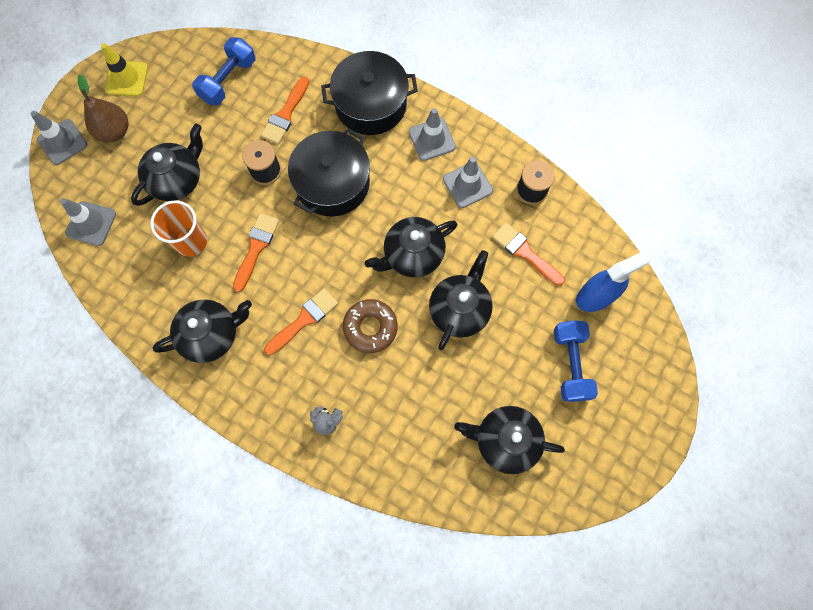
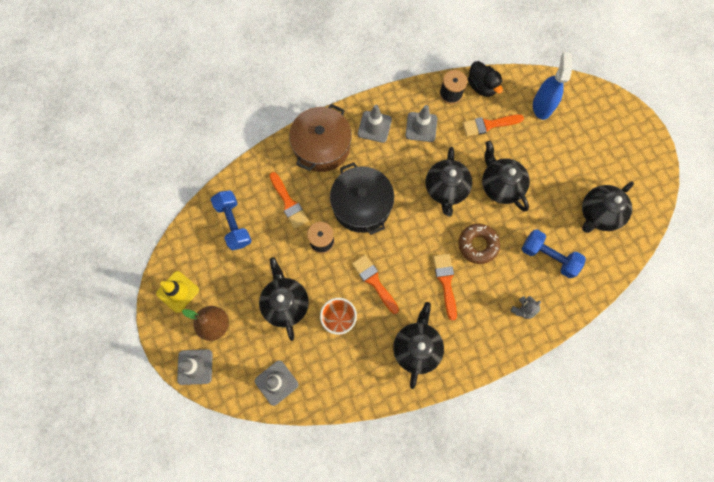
camera: 55 degrees left, 0 degrees up
black pot [321,51,418,135] -> brown pot [289,104,352,172]
blue dumbbell [554,320,598,402] -> blue dumbbell moved to [522,230,586,278]
none -> black duck [468,61,503,97]

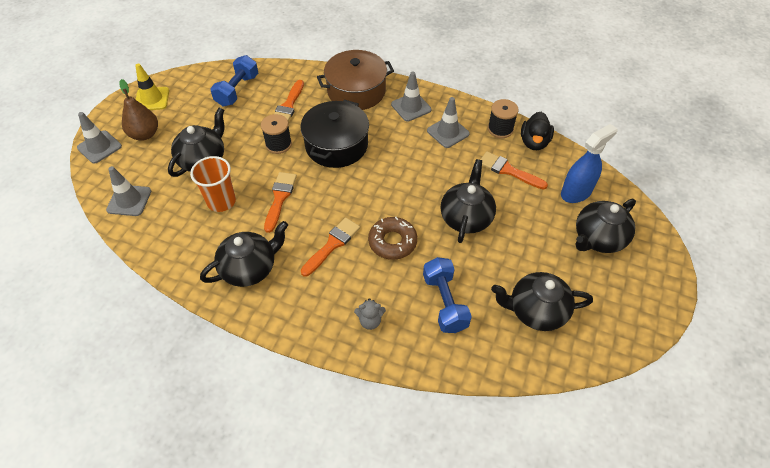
camera: 45 degrees right, 20 degrees down
black teapot [425,147,472,217] -> black teapot moved to [576,199,636,253]

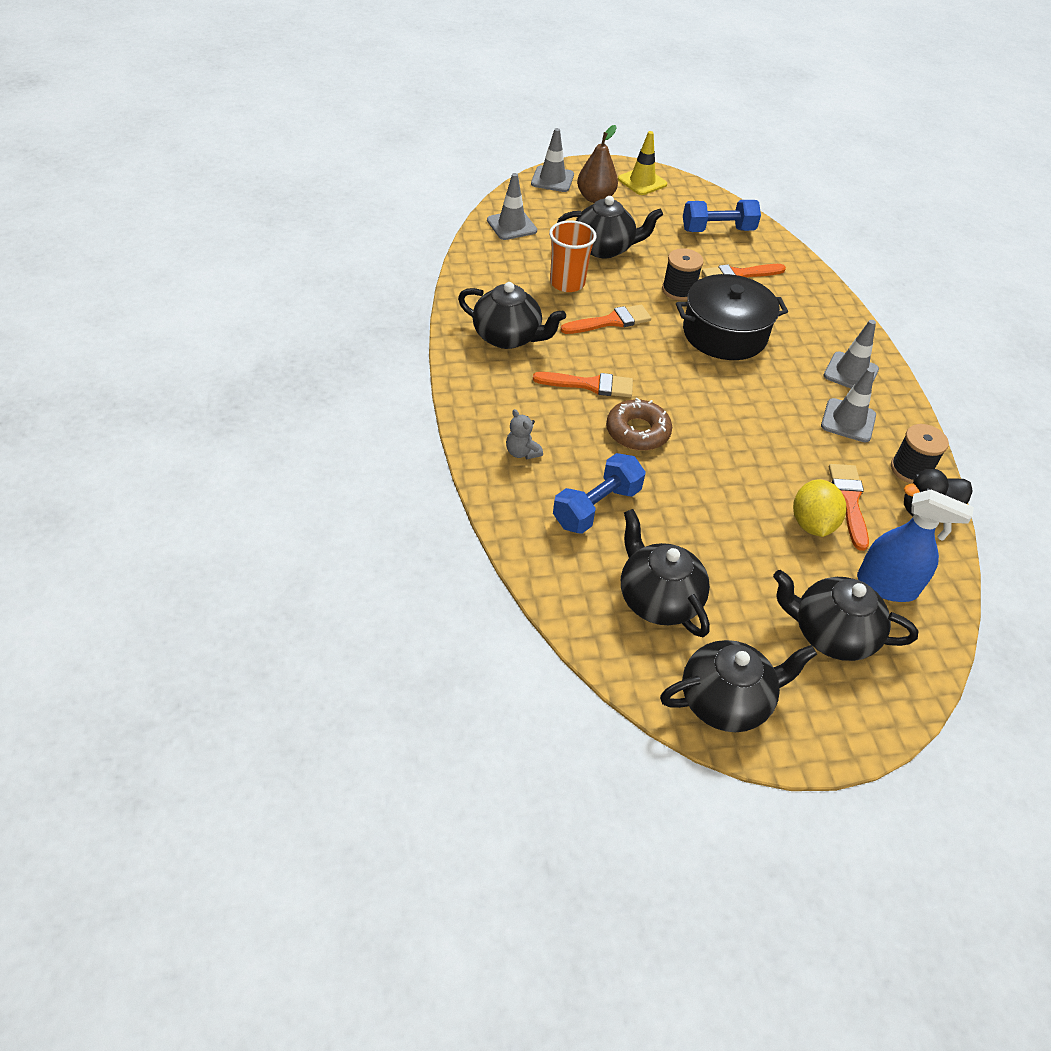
camera: 55 degrees right, 5 degrees down
brown pot [317,50,394,110] -> none
black teapot [441,159,496,243] -> black teapot moved to [660,640,817,732]
none -> yellow lemon [793,479,846,537]

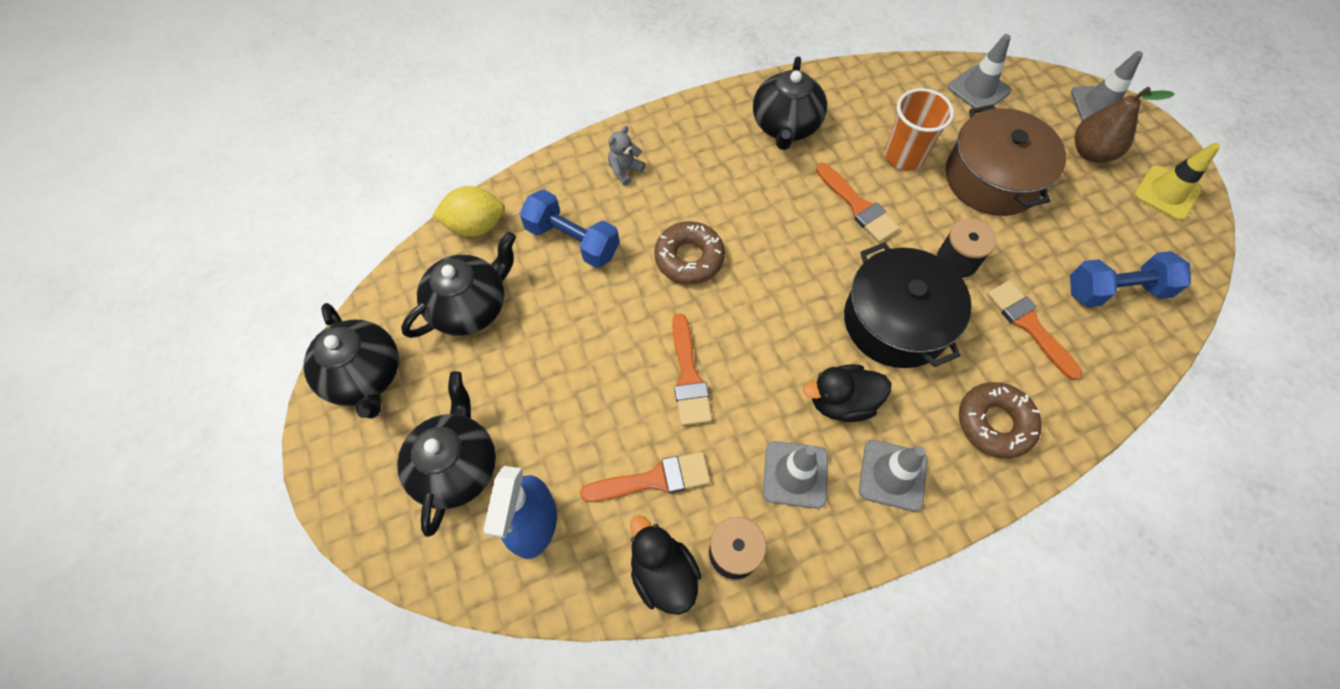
camera: 80 degrees right, 15 degrees up
orange brush [533,372,633,397] -> orange brush moved to [672,313,712,426]
black teapot [557,196,663,258] -> brown pot [946,104,1066,216]
blue dumbbell [683,200,761,232] -> blue dumbbell turned 75 degrees counterclockwise [1070,251,1191,307]
yellow lemon [793,479,846,537] -> yellow lemon moved to [432,186,505,237]
none -> black duck [803,364,891,422]
none -> brown donut [959,382,1042,459]

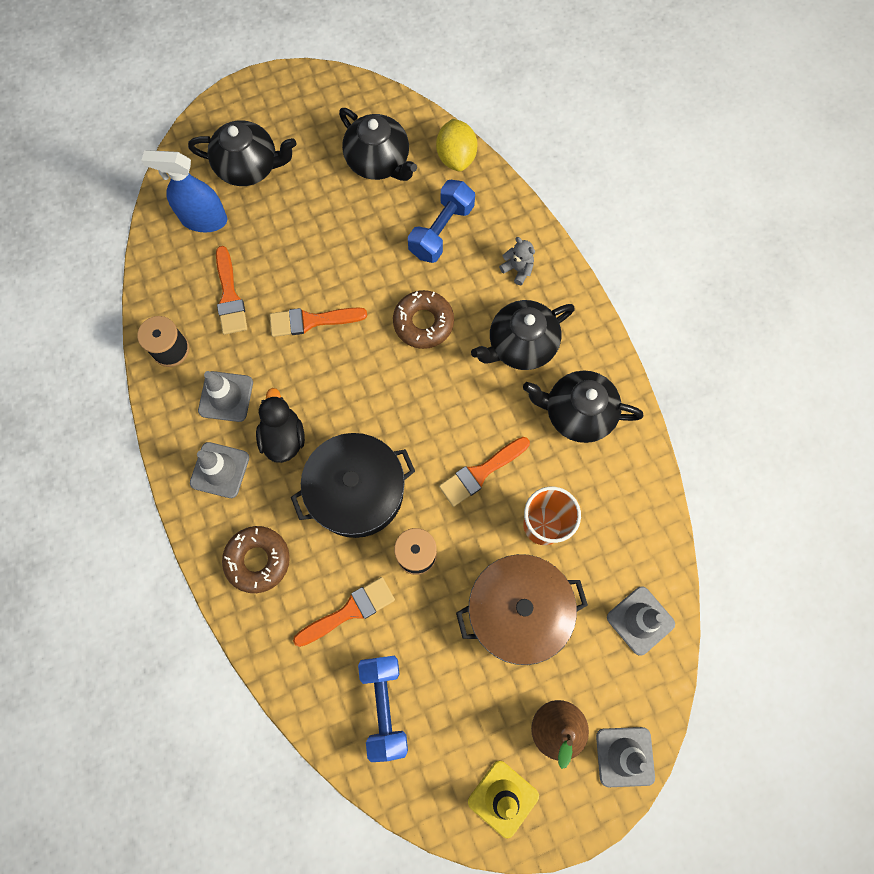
camera: 90 degrees right, 10 degrees up
black teapot [303,303,399,418] -> black teapot moved to [471,300,575,370]
black duck [630,515,701,615] -> none

